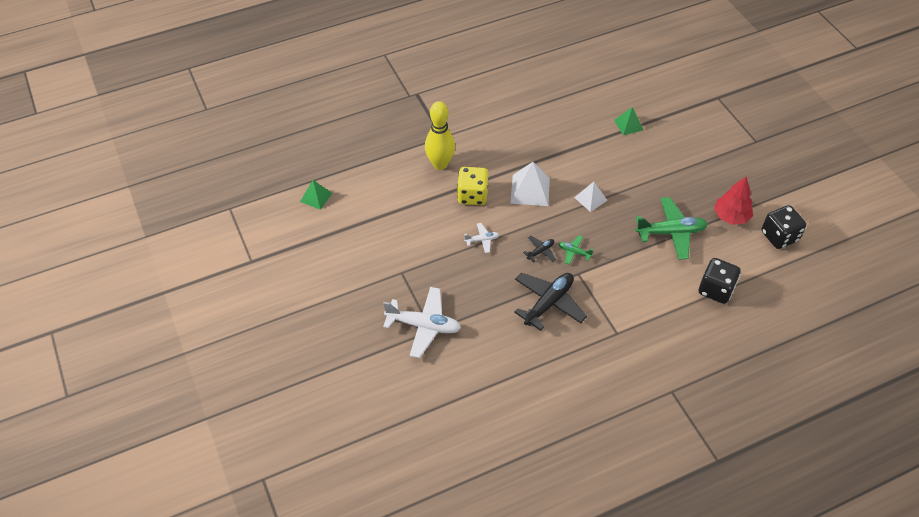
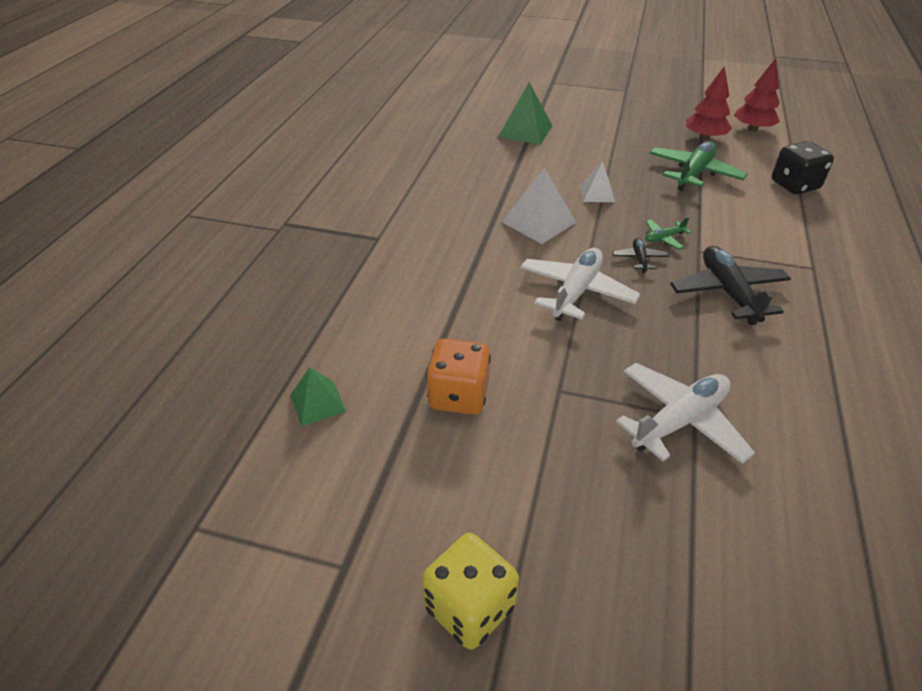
camera: 50 degrees left, 10 degrees down
yellow bowling pin [425,101,455,170] -> none
yellow dice [457,167,488,205] -> yellow dice moved to [422,533,519,650]
white plane [464,223,499,253] -> white plane [520,248,640,321], size x2.06
green pyramid [614,107,643,135] -> green pyramid [498,82,552,145], size x1.59
black dice [762,205,806,249] -> red tree [734,58,780,131]
none -> orange dice [426,339,491,415]

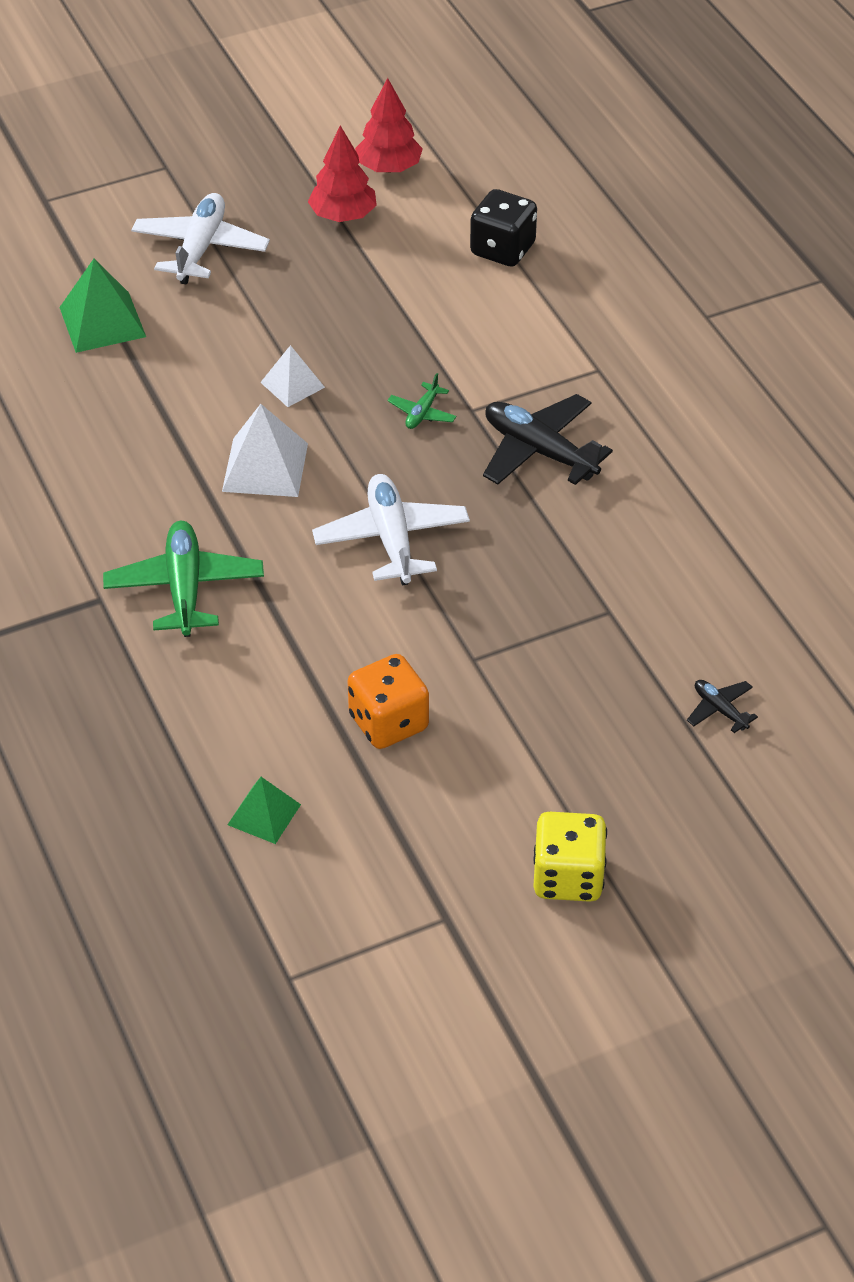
camera: 40 degrees left, 5 degrees up
black plane [612,238,669,273] -> black plane moved to [687,680,758,733]
white plane [616,363,755,464] -> white plane moved to [131,193,270,285]
green plane [649,141,748,191] -> green plane moved to [103,521,264,637]

